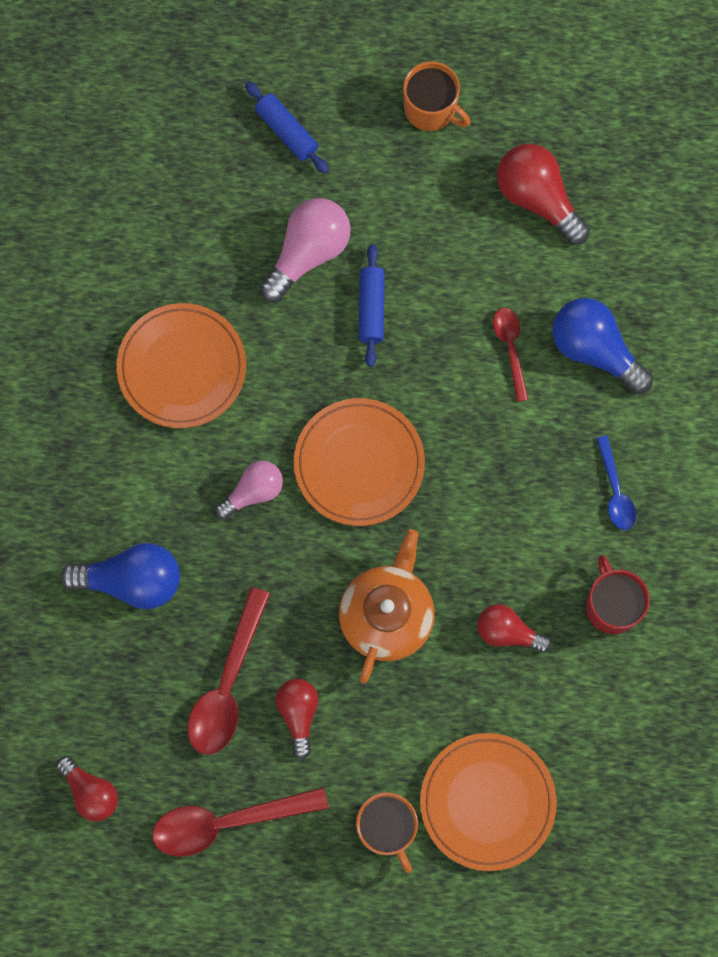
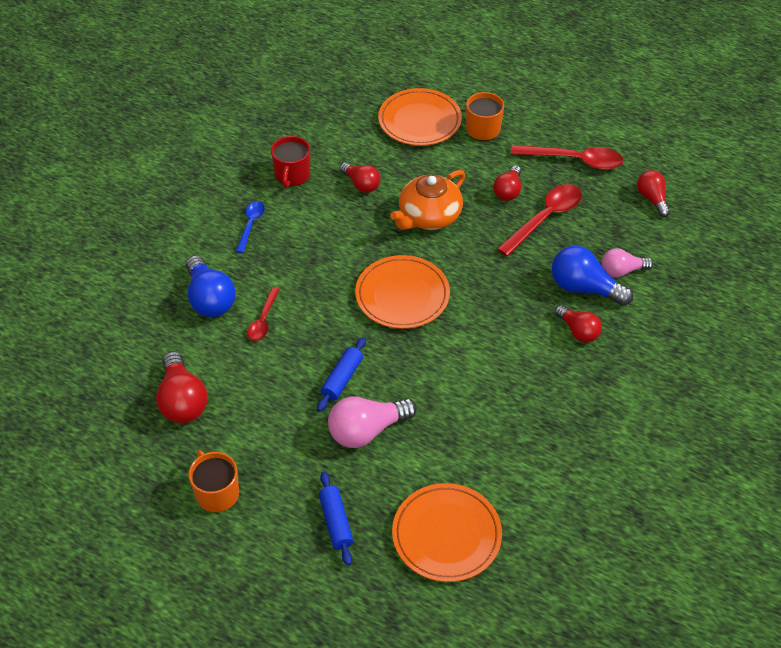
camera: 155 degrees left, 25 degrees down
orange plate [116,303,246,428] -> orange plate moved to [392,483,502,582]
pink light bulb [216,461,283,519] -> pink light bulb moved to [602,248,653,278]
none -> red light bulb [555,305,602,343]

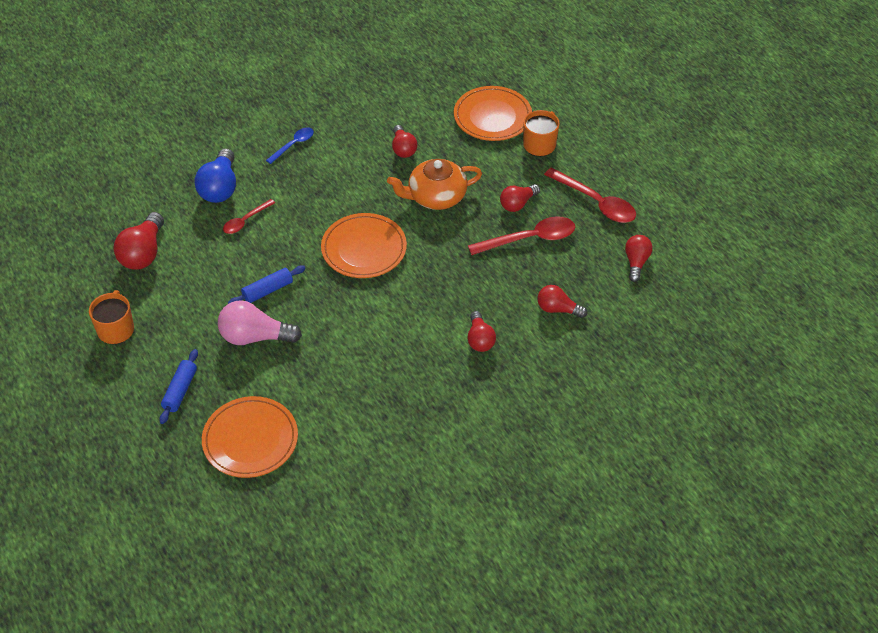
camera: 30 degrees right, 0 degrees up
red mug [271,136,310,188] -> none
blue light bulb [552,246,633,306] -> none
pink light bulb [602,248,653,278] -> red light bulb [538,285,587,318]

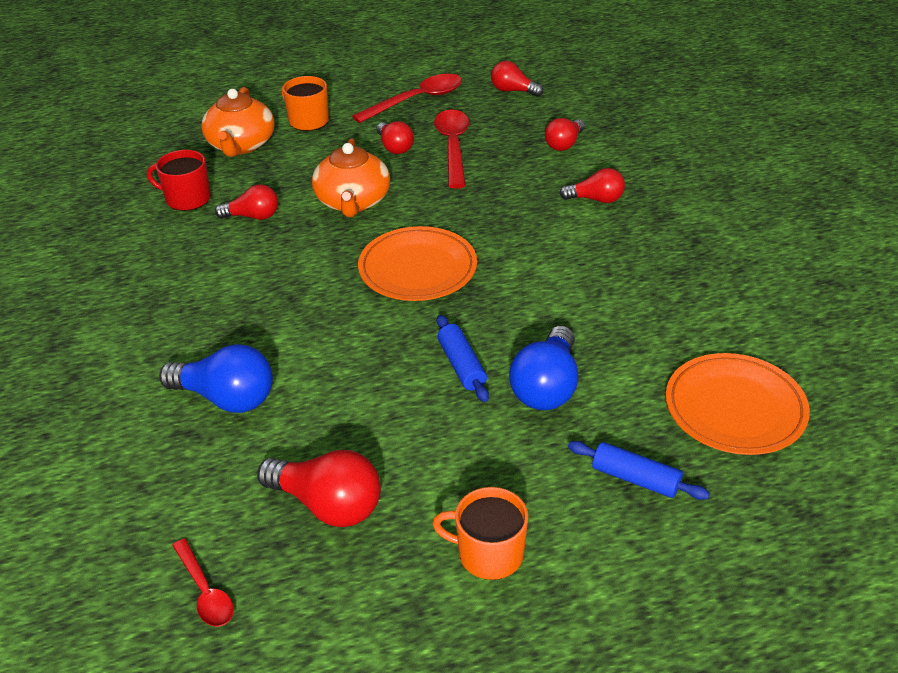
camera: 75 degrees left, 10 degrees down
pink light bulb [218,300,302,345] -> blue light bulb [509,326,578,410]
red spoon [223,199,275,234] -> red spoon moved to [172,538,234,627]
blue spoon [266,127,314,164] -> none
orange plate [454,86,532,141] -> orange teapot [201,87,275,157]
none -> red mug [147,150,211,211]

